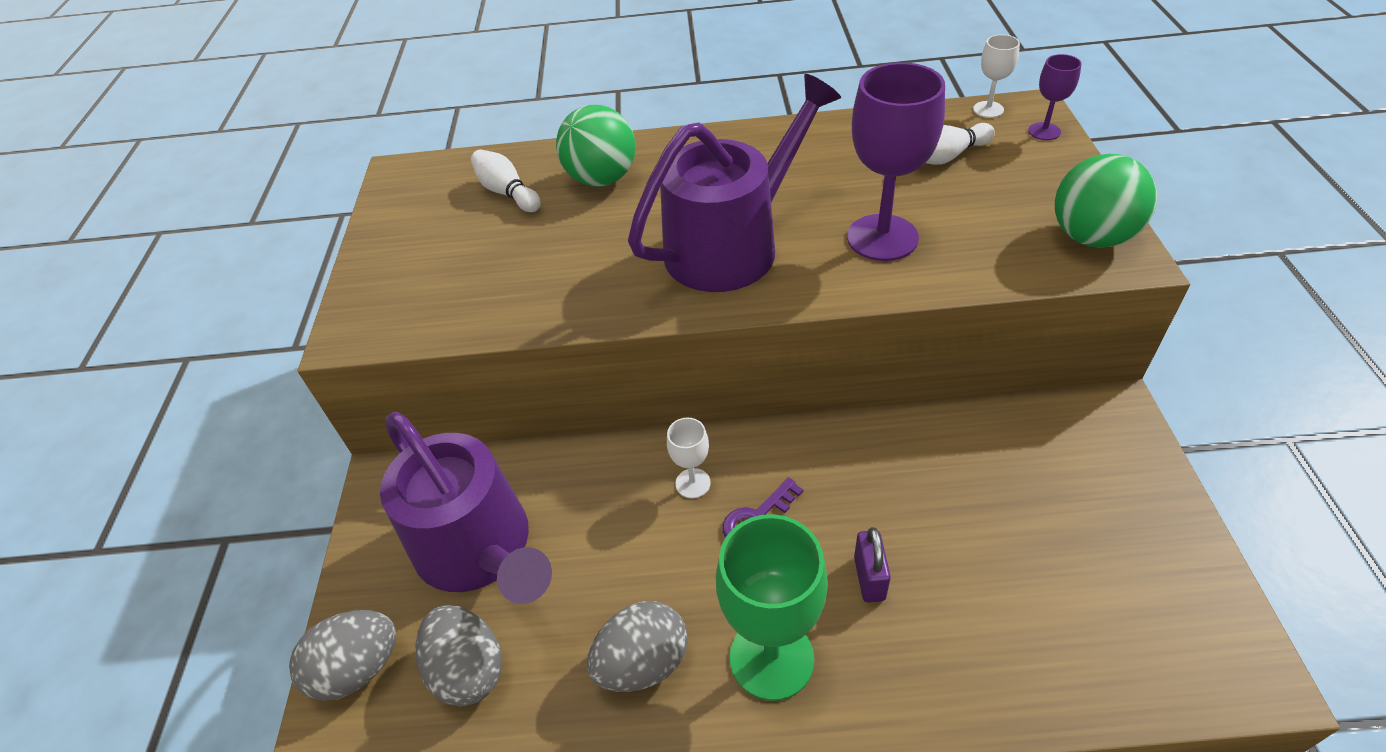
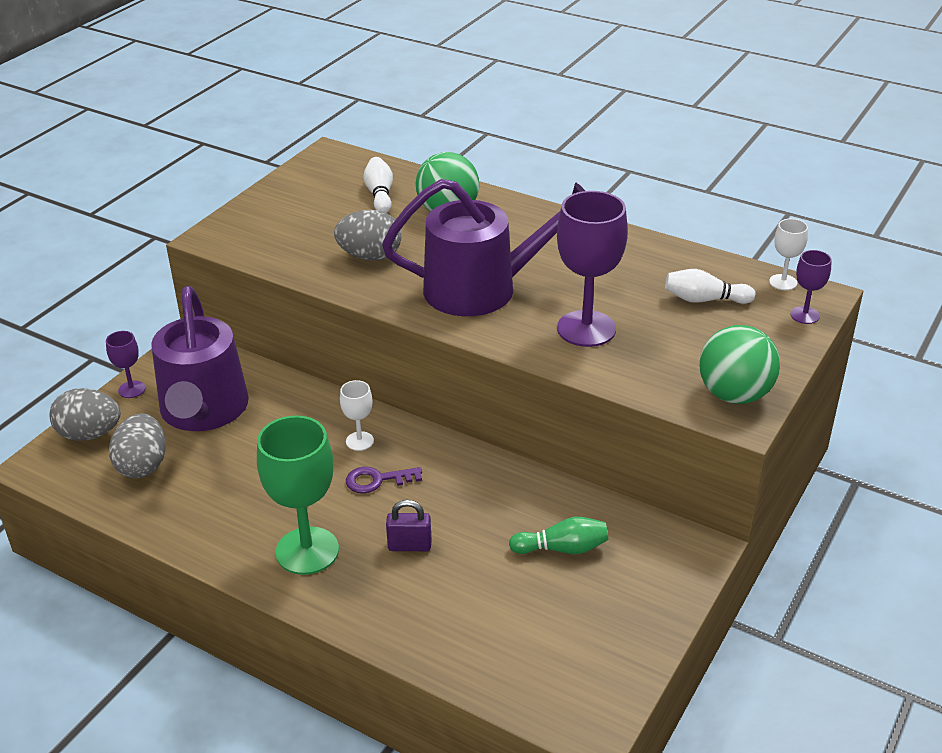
camera: 30 degrees right, 10 degrees down
grey egg [587,601,688,692] -> grey egg moved to [334,210,402,261]
purple padlock [854,527,891,603] -> purple padlock turned 60 degrees clockwise [386,500,432,551]
none -> purple goblet [106,331,145,398]
none -> green bowling pin [509,517,608,554]

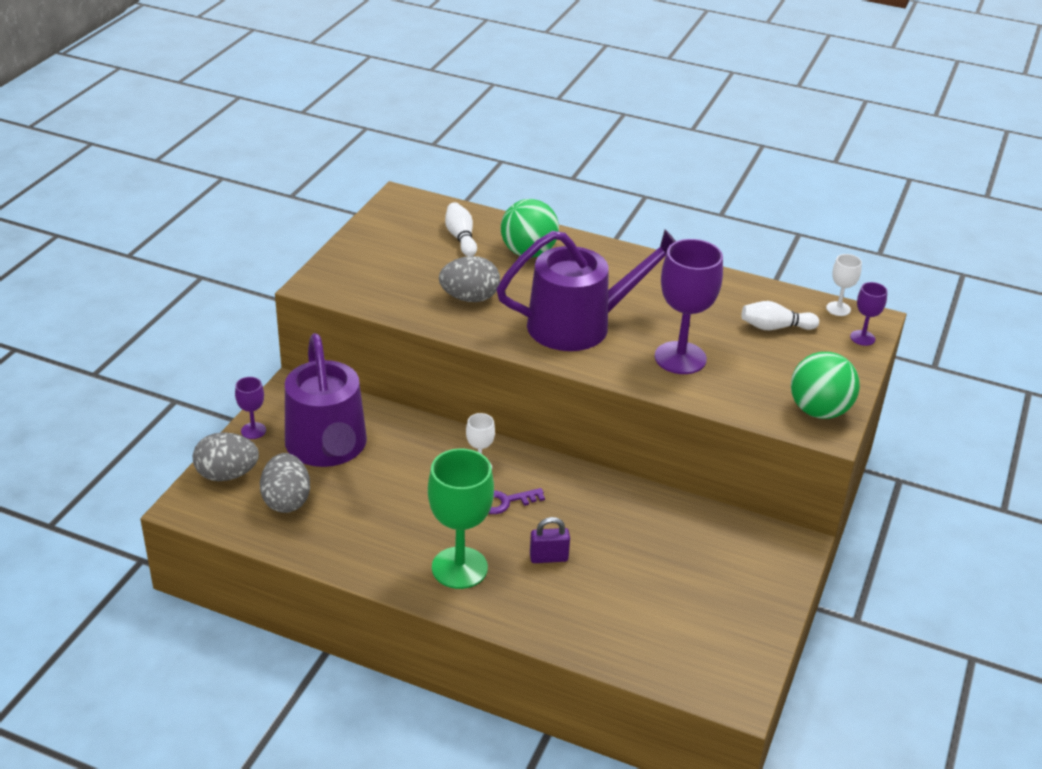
camera: 10 degrees left, 0 degrees up
green bowling pin [509,517,608,554] -> none

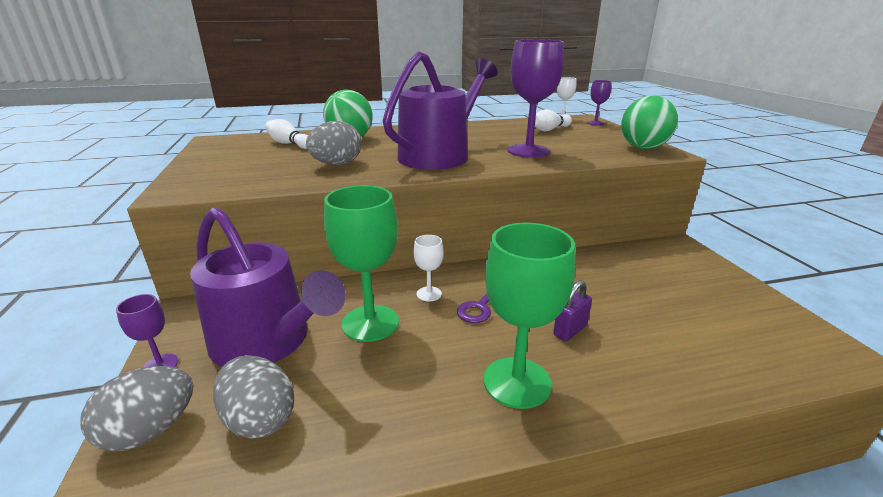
camera: 35 degrees left, 10 degrees down
none -> green goblet [324,185,399,342]

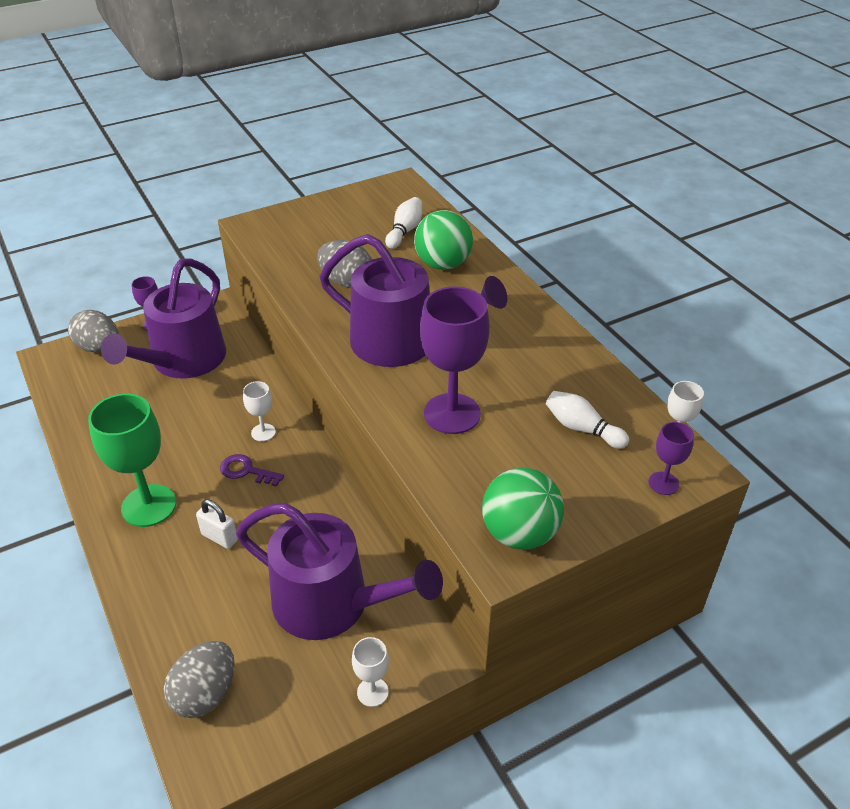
camera: 75 degrees right, 15 degrees up
grey egg [213,355,294,439] -> grey egg moved to [164,641,235,718]
green goblet [324,185,399,342] -> none
purple padlock [553,280,592,341] -> white padlock [196,499,238,549]
none -> purple watering can [236,503,443,640]
none -> white goblet [352,637,389,707]

